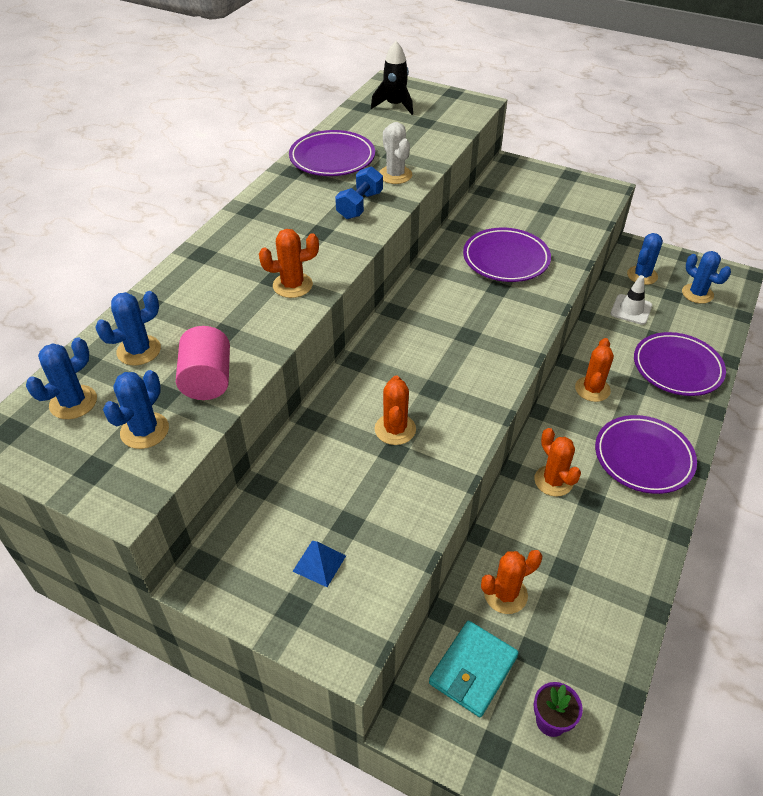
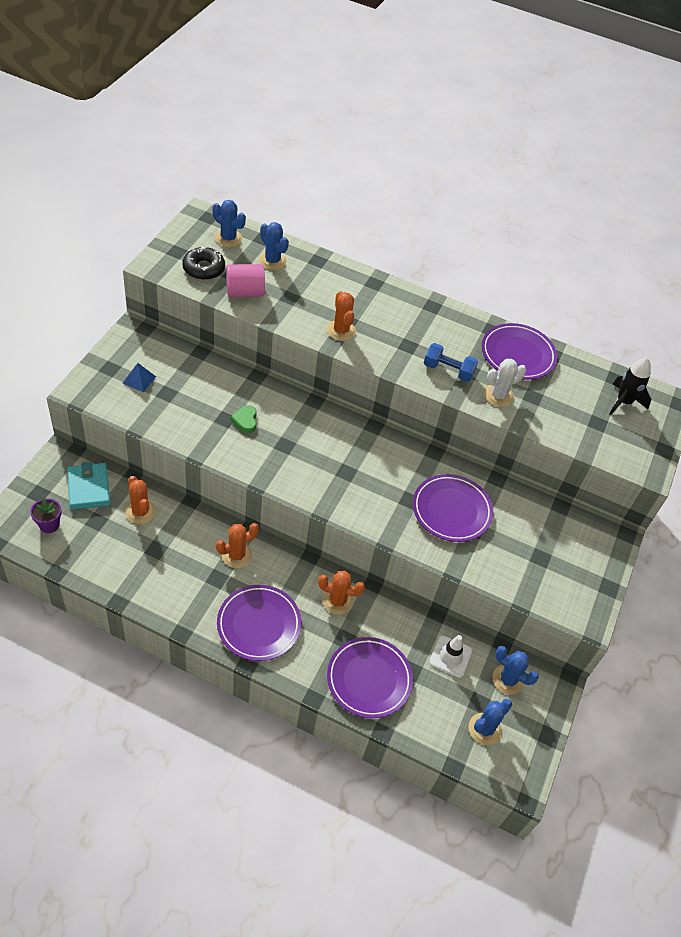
camera: 80 degrees right, 5 degrees up
blue cactus [103,370,169,449] -> black donut [182,246,225,280]
orange cactus [375,376,416,445] -> green heart [231,405,257,433]
turquoise wallet [429,621,519,717] -> turquoise wallet turned 45 degrees clockwise [67,462,110,510]

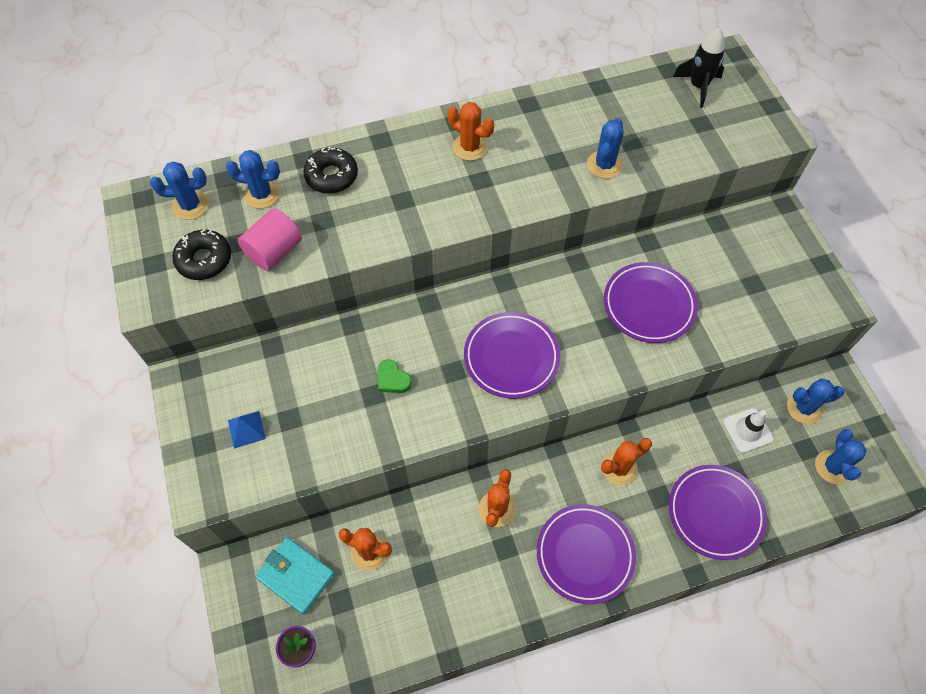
camera: 35 degrees left, 10 degrees up
orange cactus [327,291,356,341] -> orange cactus moved to [447,102,494,161]
blue dumbbell [424,343,478,382] -> none
purple plate [482,323,557,380] -> purple plate moved to [464,312,560,398]
white cactus [484,359,526,407] -> blue cactus [587,118,624,179]
none -> black donut [303,147,358,194]

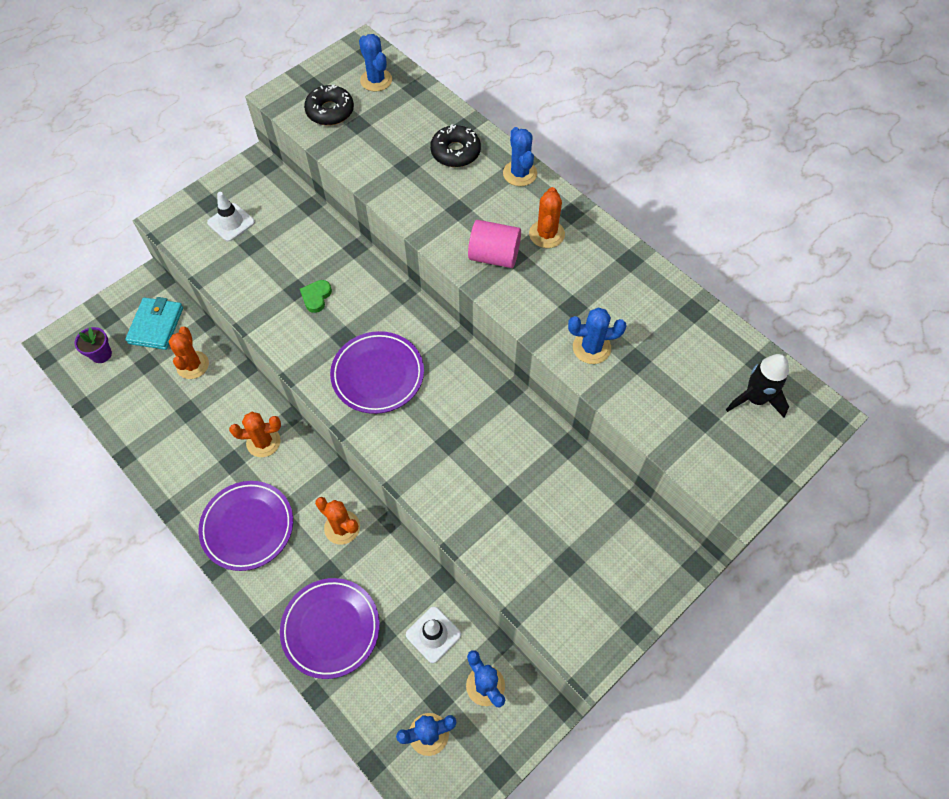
camera: 65 degrees right, 0 degrees up
blue cactus [226,150,280,209] -> blue cactus moved to [503,127,537,186]
blue pyramid [228,411,266,449] -> white traffic cone [207,192,255,242]
pink cylinder [238,208,302,271] -> pink cylinder moved to [468,220,521,268]
purple plate [604,262,698,343] -> none

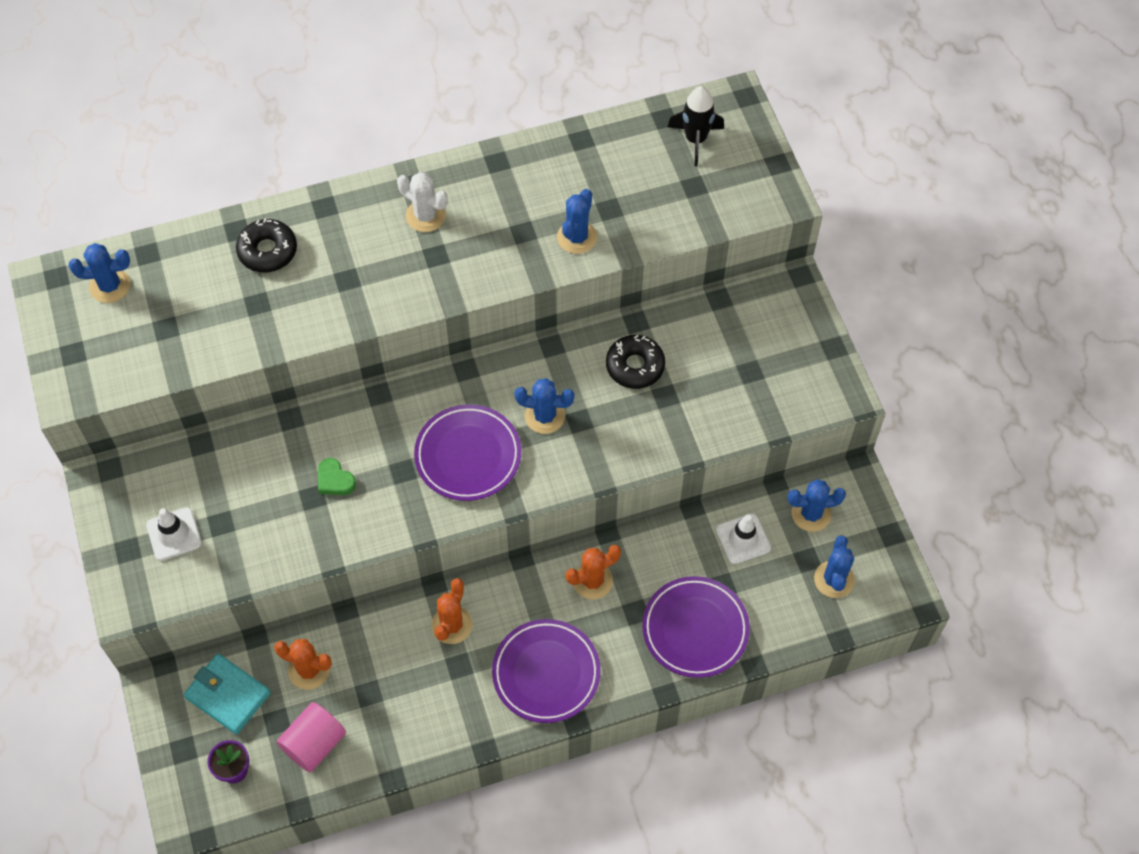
camera: 65 degrees left, 0 degrees up
black donut [304,84,354,125] -> black donut moved to [606,335,665,389]
pink cylinder [468,220,521,268] -> pink cylinder moved to [277,702,346,772]
blue cactus [503,127,537,186] -> blue cactus moved to [514,378,574,434]
orange cactus [529,187,565,248] -> white cactus [397,172,448,232]

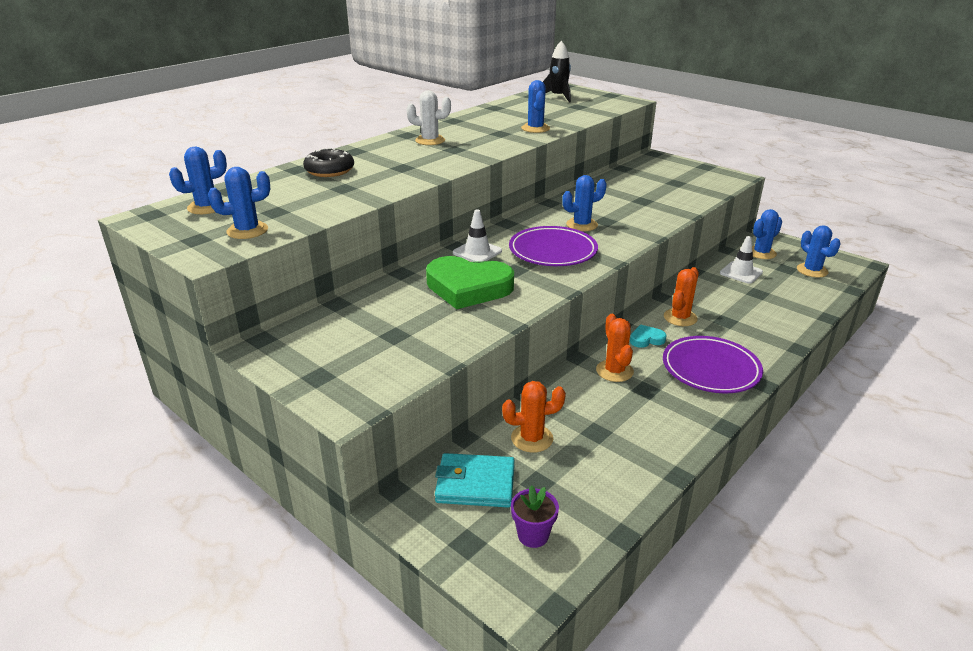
camera: 30 degrees left, 30 degrees down
white traffic cone [146,508,202,561] -> white traffic cone moved to [453,209,502,262]
pink cylinder [277,702,346,772] -> none
green heart [318,458,356,495] -> green heart [426,256,514,309], size x2.28
black donut [606,335,665,389] -> none
purple plate [642,576,750,678] -> none
none -> blue cactus [208,167,270,239]
none -> turquoise heart [630,325,667,348]

